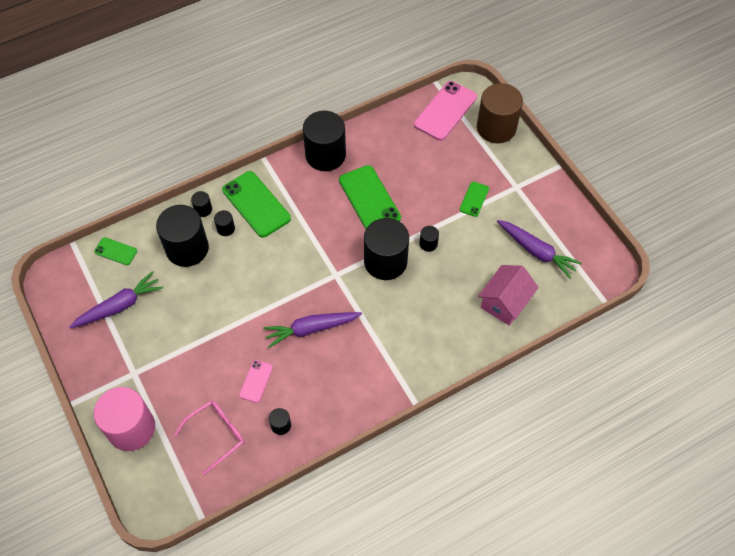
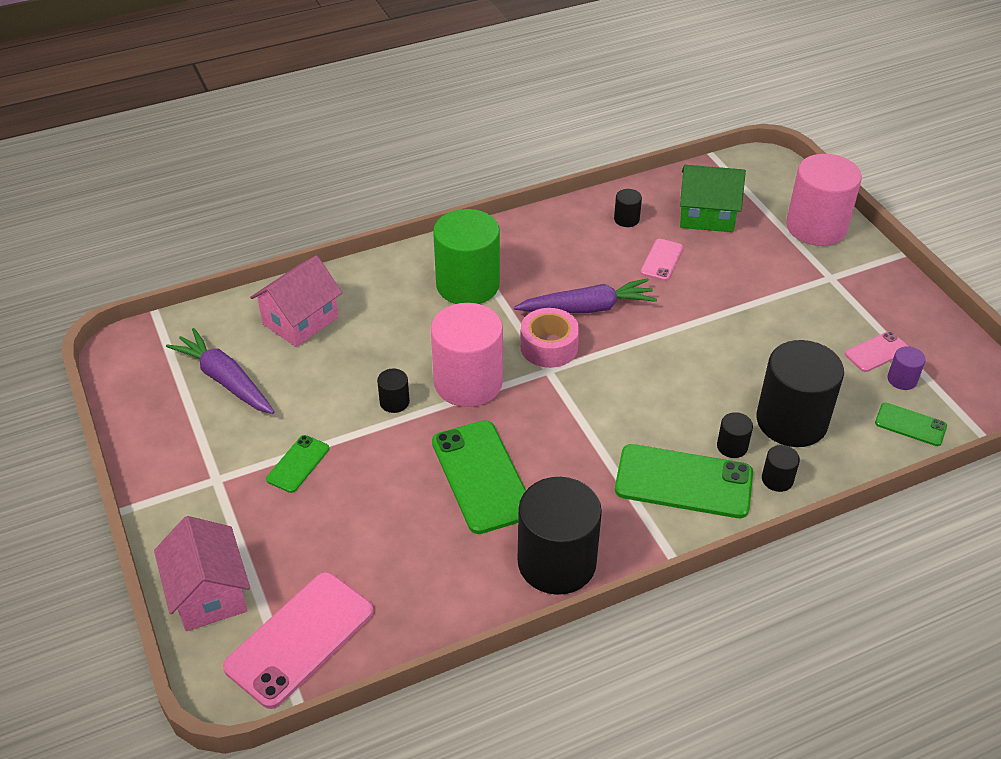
camera: 175 degrees left, 15 degrees down
purple carrot [70,271,163,329] -> pink phone [845,331,908,372]
pink glasses [174,401,244,475] -> green house [680,165,746,232]
green phone [222,171,291,238] -> green phone turned 45 degrees counterclockwise [615,444,753,518]
black cylinder [364,218,409,280] -> pink cylinder [431,303,503,407]
brown cylinder [477,83,523,143] -> pink house [154,516,250,631]
none -> green cylinder [433,209,500,304]
none -> pink tape [520,308,579,368]
none -> purple cylinder [887,346,926,390]

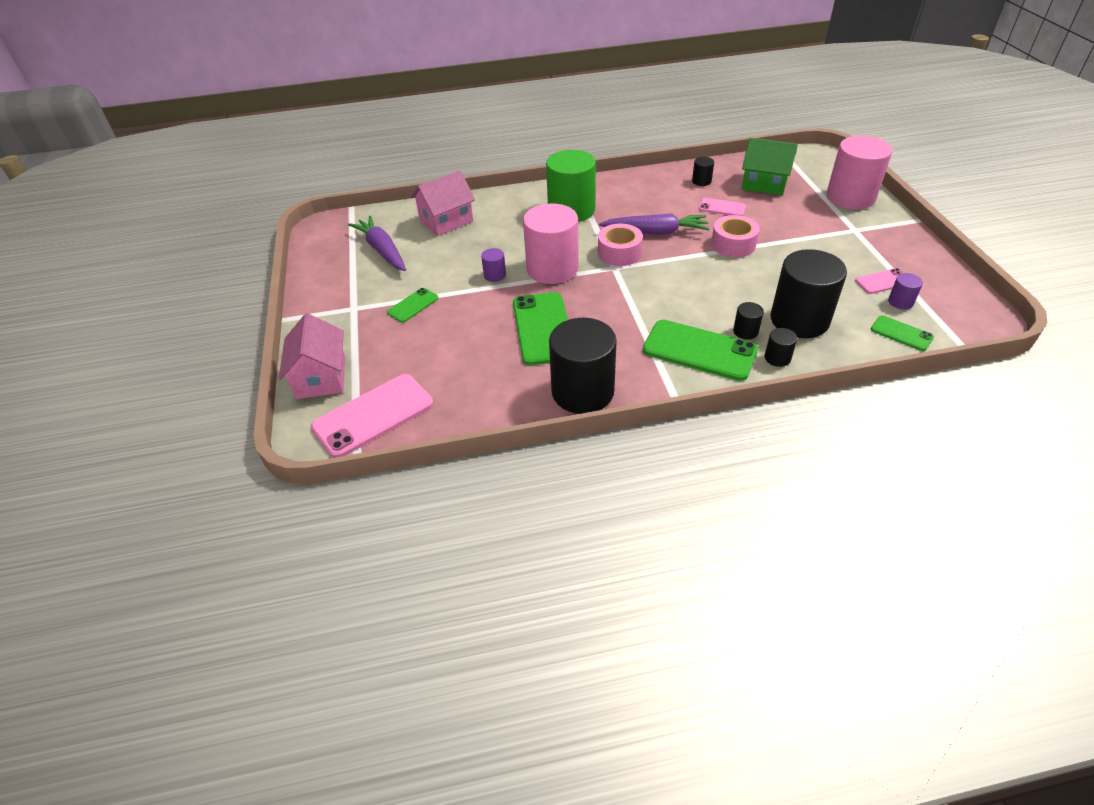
camera: 15 degrees right, 0 degrees up
black cylinder [377,369,410,413] -> purple cylinder [481,248,506,282]
pink phone [640,239,683,281] -> pink phone turned 75 degrees clockwise [699,198,746,216]
none -> pink tape [711,215,760,257]

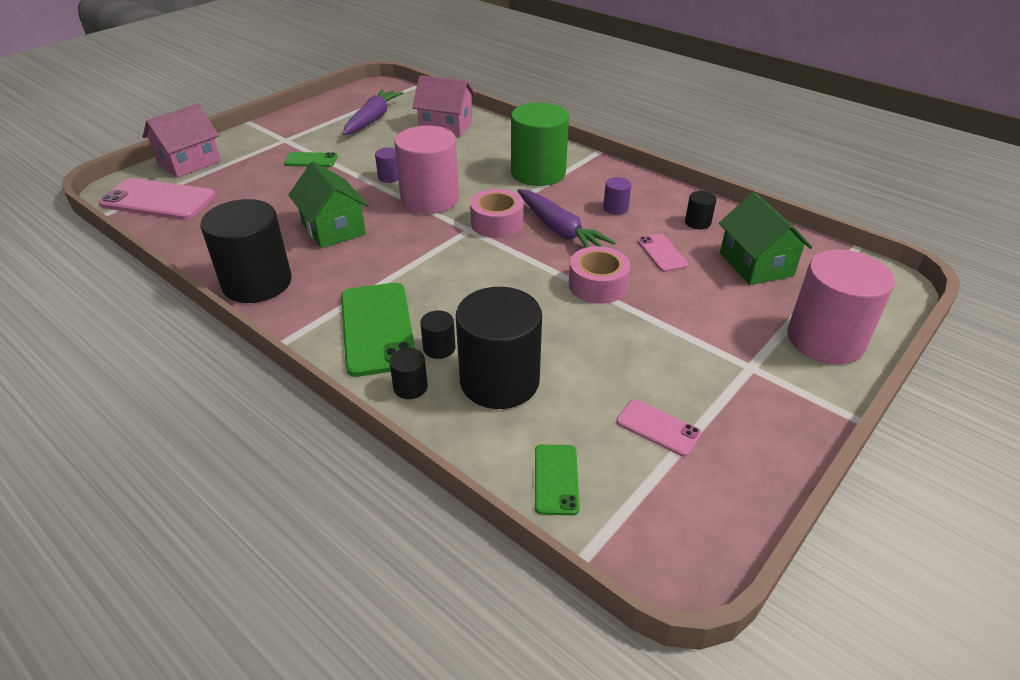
camera: 50 degrees right, 5 degrees down
green phone [513,292,568,365] -> green house [288,162,369,248]
purple cylinder [888,273,923,310] -> purple cylinder moved to [603,177,631,215]

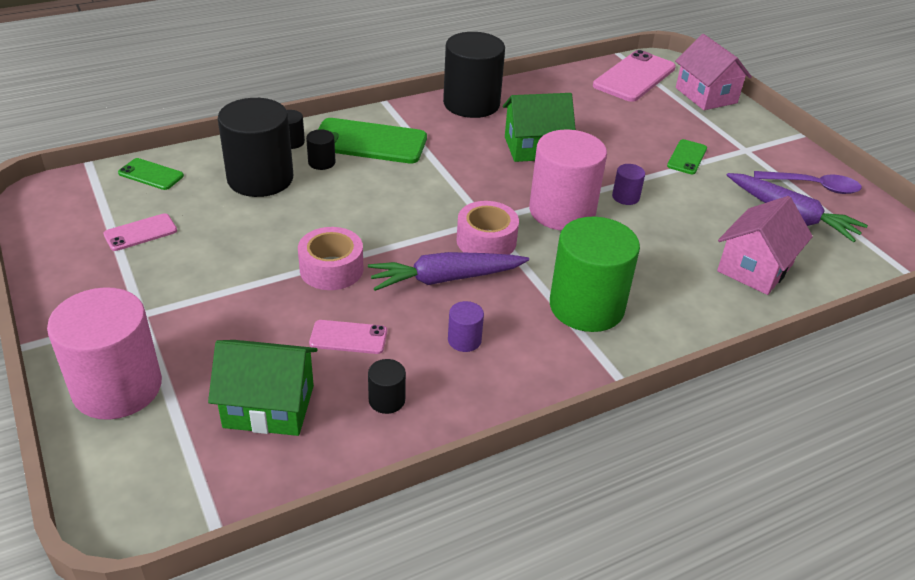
camera: 110 degrees right, 0 degrees up
none -> purple spoon [754,171,862,194]

